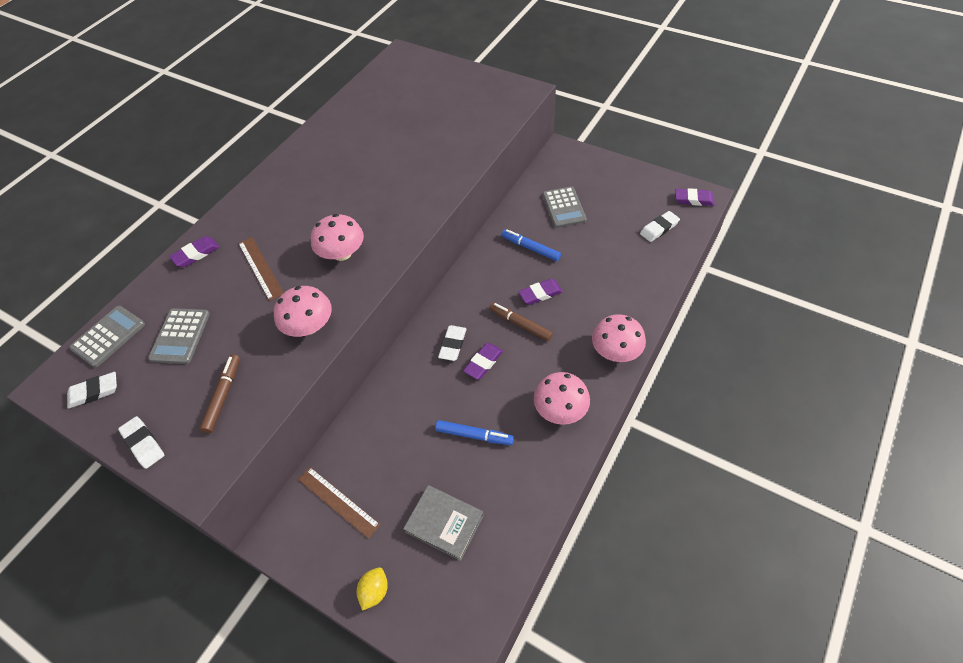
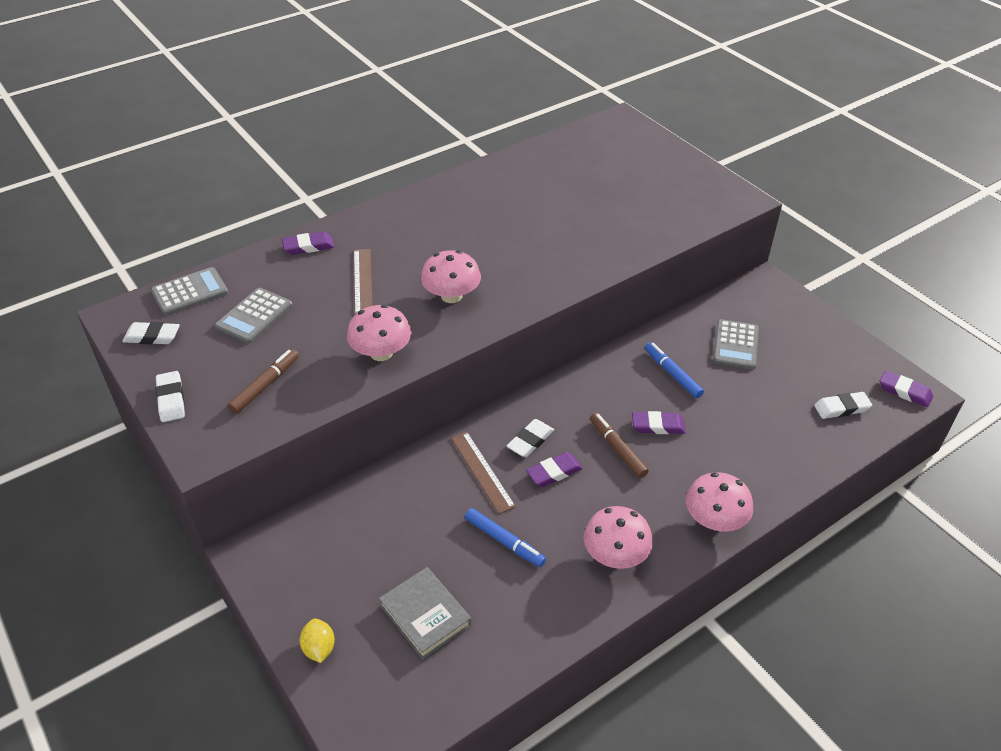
camera: 20 degrees right, 10 degrees down
brown ruler [298,467,380,539] -> brown ruler moved to [451,432,516,514]
yellow lemon [357,567,388,611] -> yellow lemon turned 60 degrees counterclockwise [300,618,335,663]

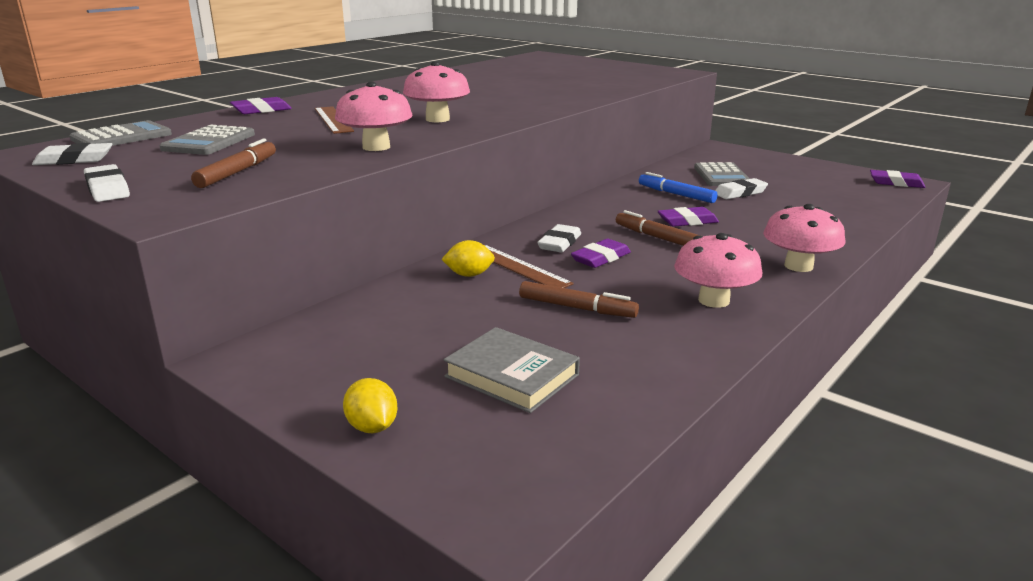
camera: 15 degrees left, 20 degrees down
blue marker [465,508,546,567] -> brown marker [519,281,639,318]
white eraser [814,392,872,419] -> white eraser moved to [715,178,768,199]
none -> yellow lemon [441,240,495,277]

